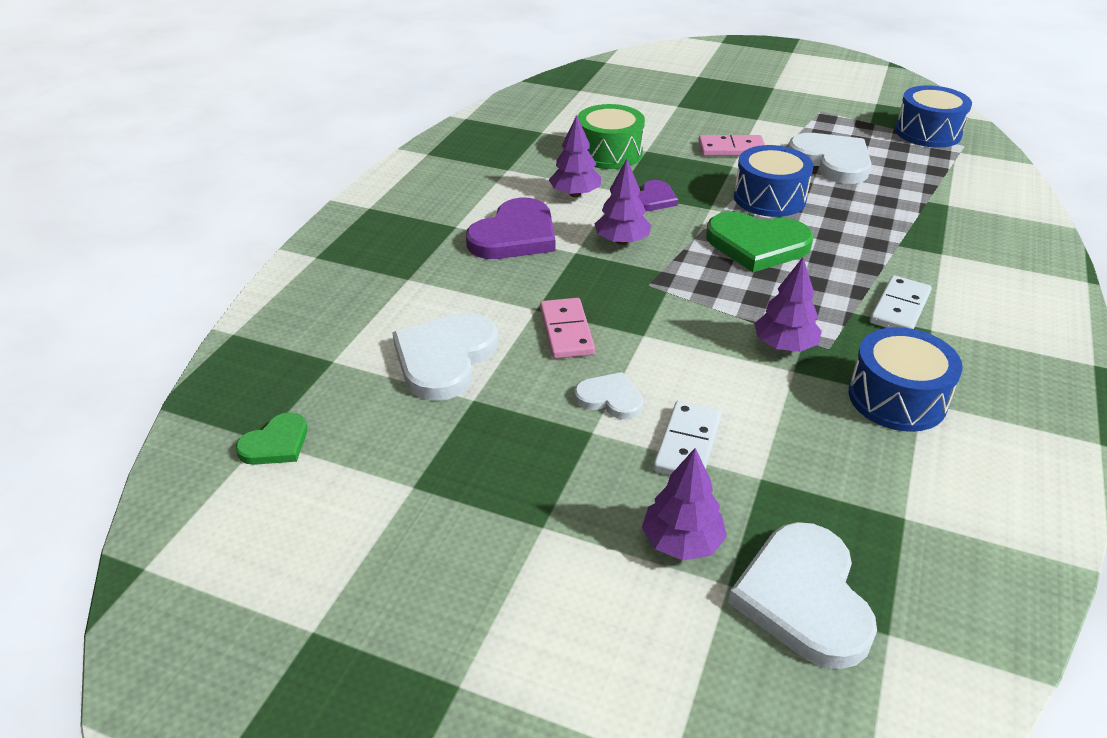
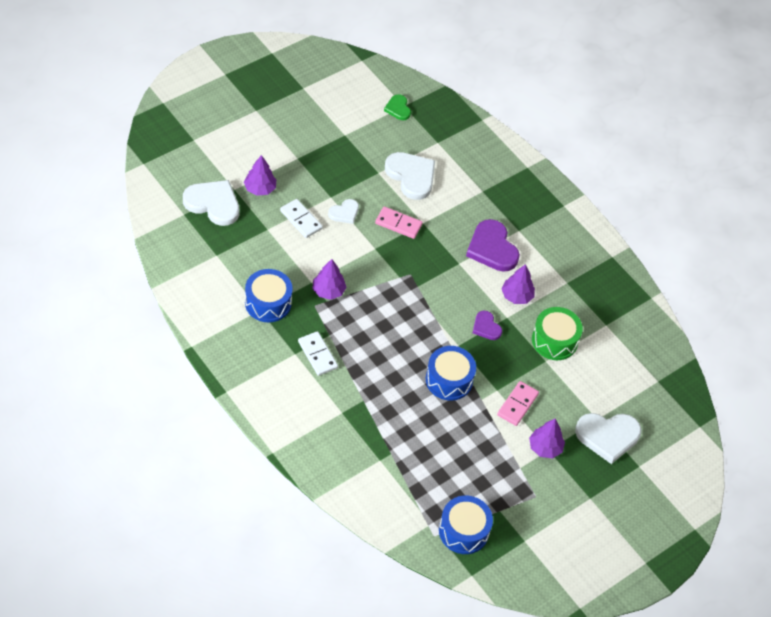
camera: 115 degrees right, 15 degrees up
purple tree [595,159,651,245] -> purple tree moved to [529,418,565,458]
green heart [706,212,813,272] -> none
white heart [788,133,872,184] -> white heart moved to [575,413,642,464]

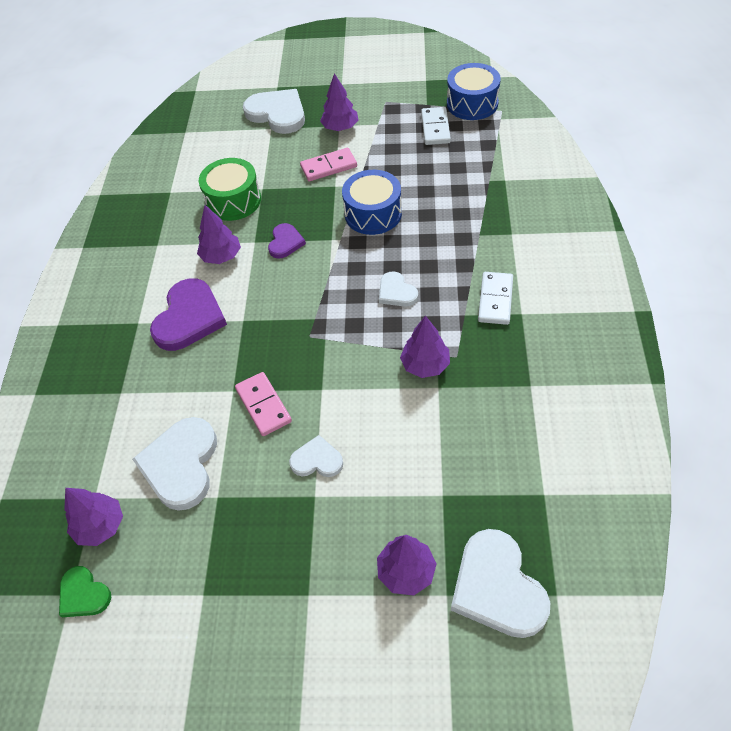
camera: 130 degrees left, 0 degrees up
blue drum [245,269,293,322] -> none
white domino [280,199,323,238] -> white domino moved to [421,107,451,145]
green heart [384,94,411,120] -> green heart turned 105 degrees clockwise [59,566,111,617]
none -> purple tree [64,488,123,546]
none -> white heart [379,271,418,307]

